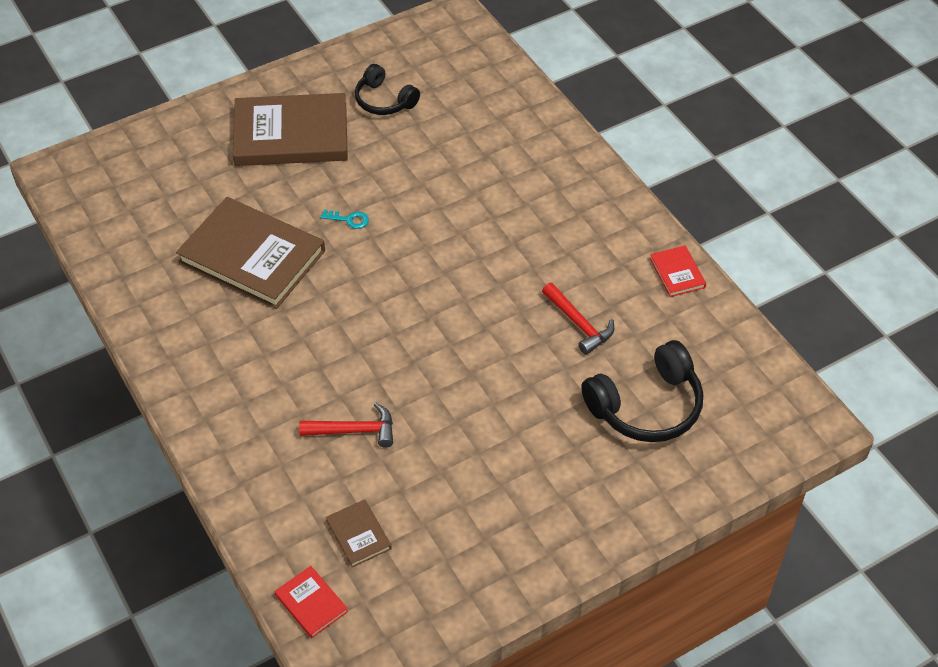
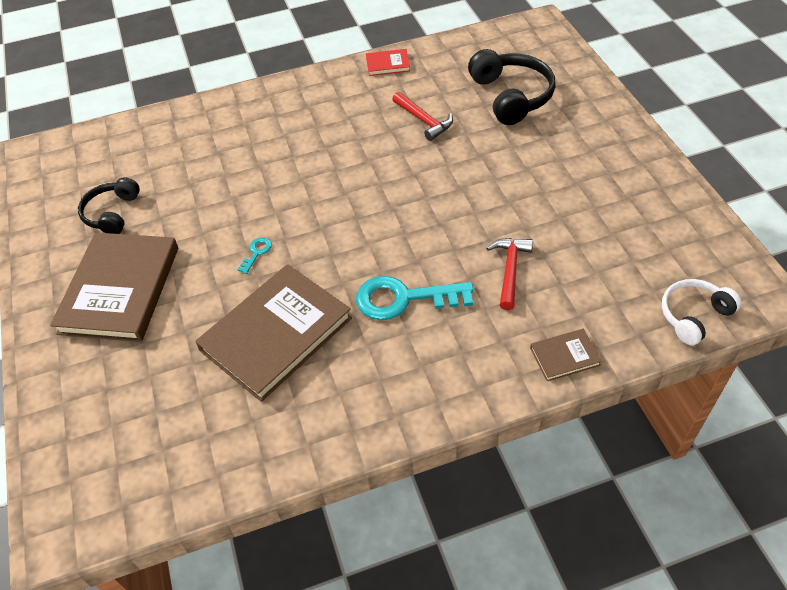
camera: 75 degrees left, 0 degrees up
red book [275,566,348,638] -> white headphones [662,279,742,346]
brown book [326,499,392,568] -> brown book moved to [530,329,602,381]
black headphones [355,64,420,115] -> black headphones turned 135 degrees clockwise [78,177,140,234]
red hammer [542,283,614,354] -> red hammer turned 75 degrees clockwise [392,92,453,141]
none -> turquoise key [356,276,473,320]

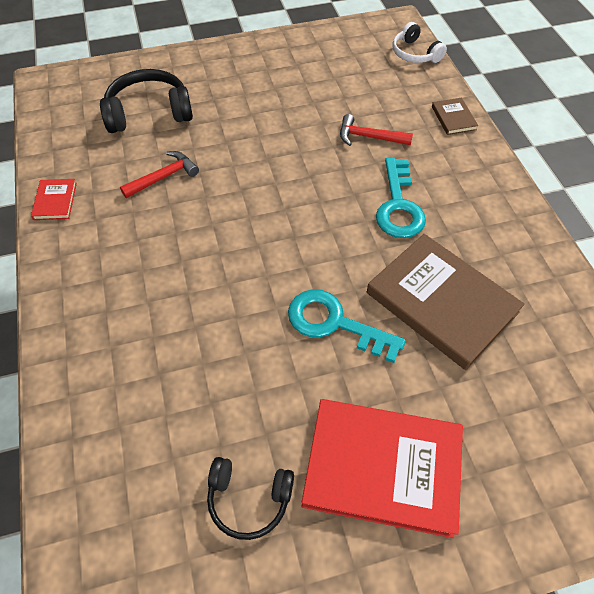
camera: 90 degrees left, 5 degrees up
brown book [50,232,178,342] -> red book [301,399,463,538]
turquoise key [237,237,272,274] -> turquoise key [288,289,406,363], size x2.31

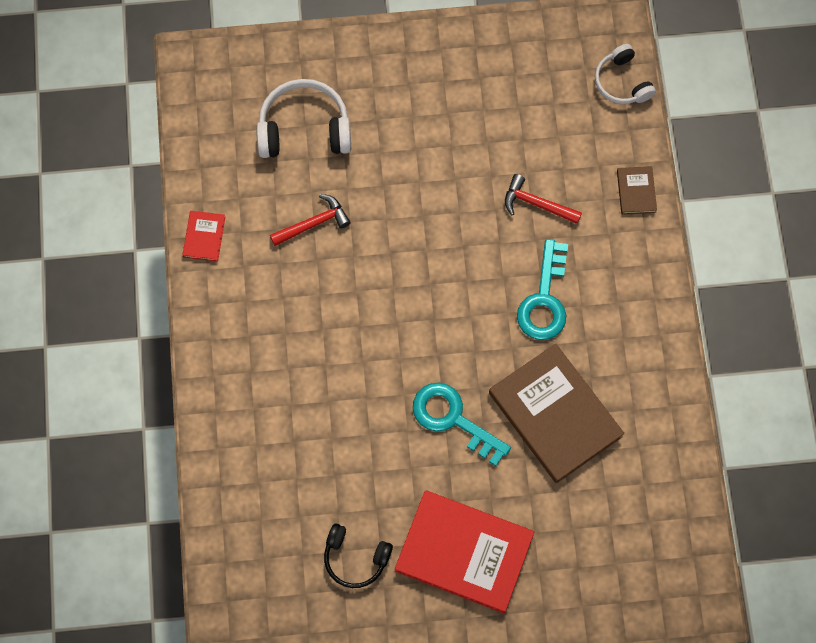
camera: 10 degrees right, 15 degrees up
black headphones [100,69,193,133] -> white headphones [256,79,351,158]

